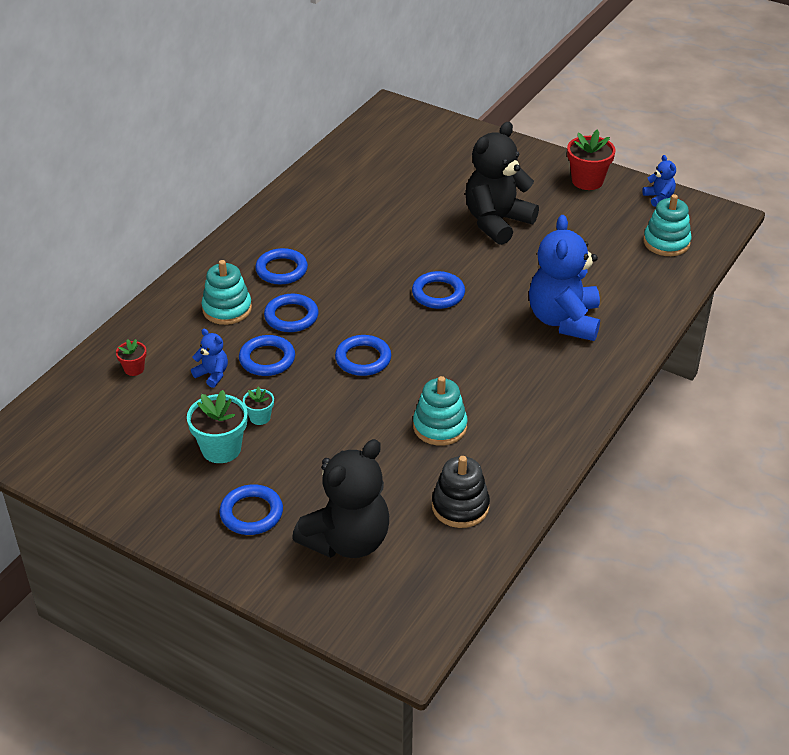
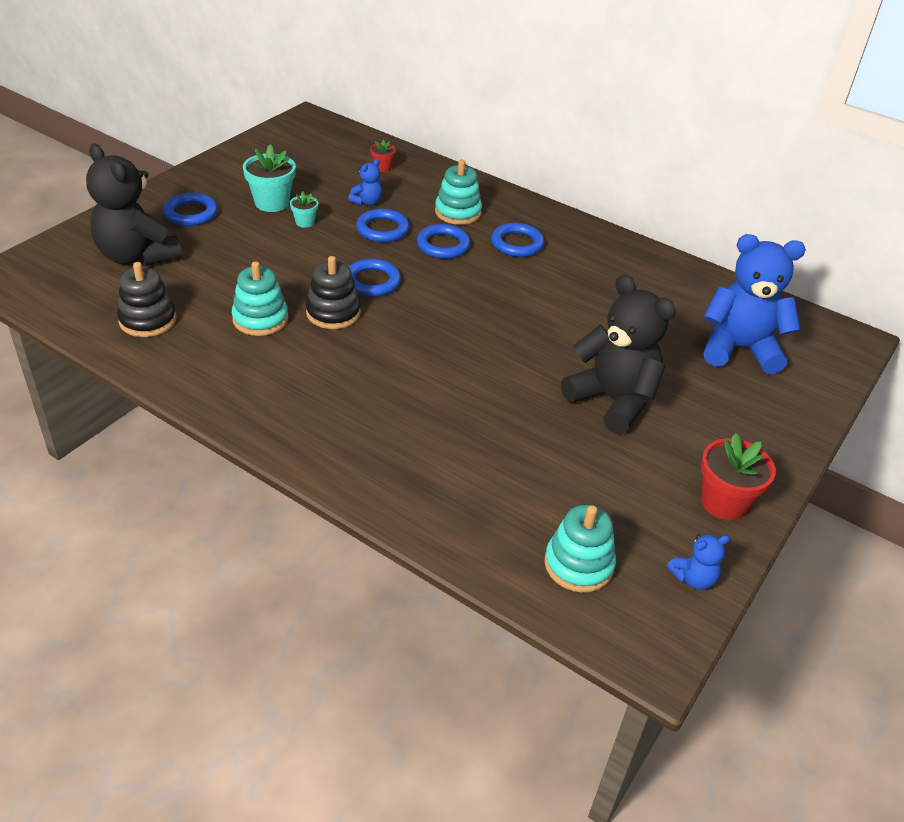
camera: 90 degrees right, 0 degrees up
blue ring [412,271,465,309] -> none
blue teddy bear [529,215,600,341] -> blue teddy bear moved to [704,234,806,374]
none -> black stacking toy [306,256,361,329]

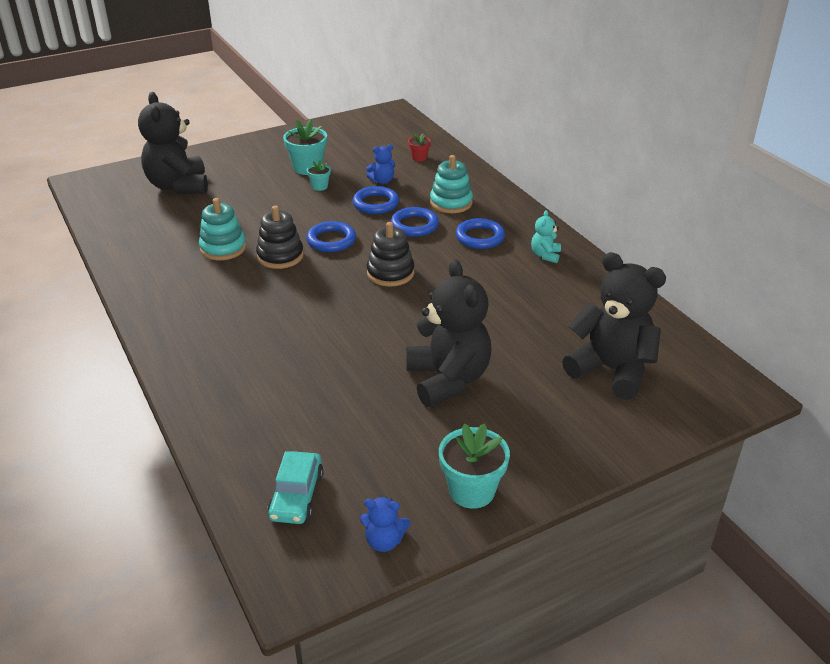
camera: 30 degrees right, 5 degrees down
black stacking toy [117,262,177,337] -> black stacking toy moved to [366,222,414,287]
blue ring [163,193,218,226] -> none
turquoise stacking toy [544,505,616,593] -> turquoise car [267,451,324,524]
red flower pot [701,433,776,520] -> turquoise flower pot [439,423,510,509]
blue teddy bear [704,234,806,374] -> black teddy bear [562,252,666,400]
none -> turquoise teddy bear [531,210,561,263]

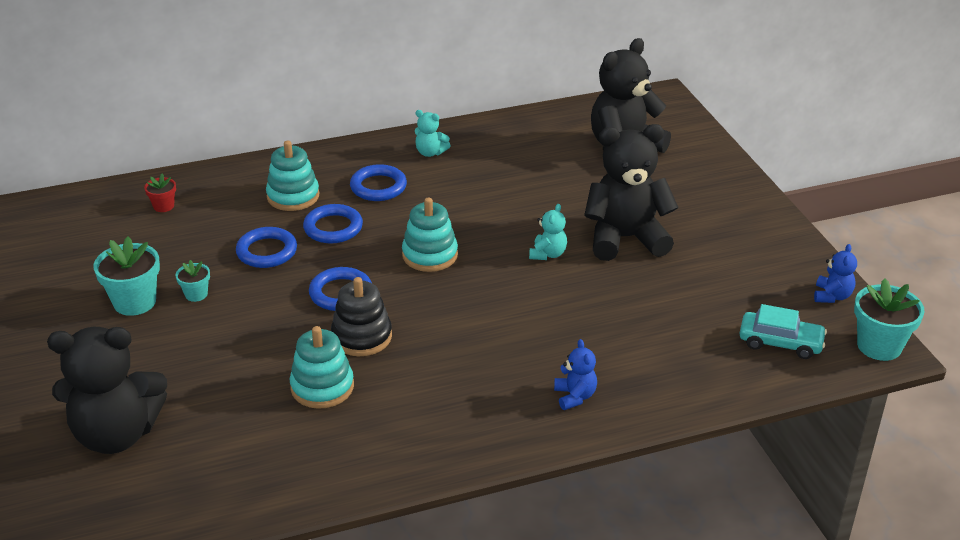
camera: 80 degrees left, 0 degrees up
blue teddy bear [366,144,395,184] -> blue teddy bear moved to [554,339,597,410]
black stacking toy [366,222,414,287] -> turquoise stacking toy [402,197,458,272]
turquoise flower pot [439,423,510,509] -> turquoise flower pot moved to [854,278,924,361]
none -> turquoise teddy bear [529,204,567,260]

